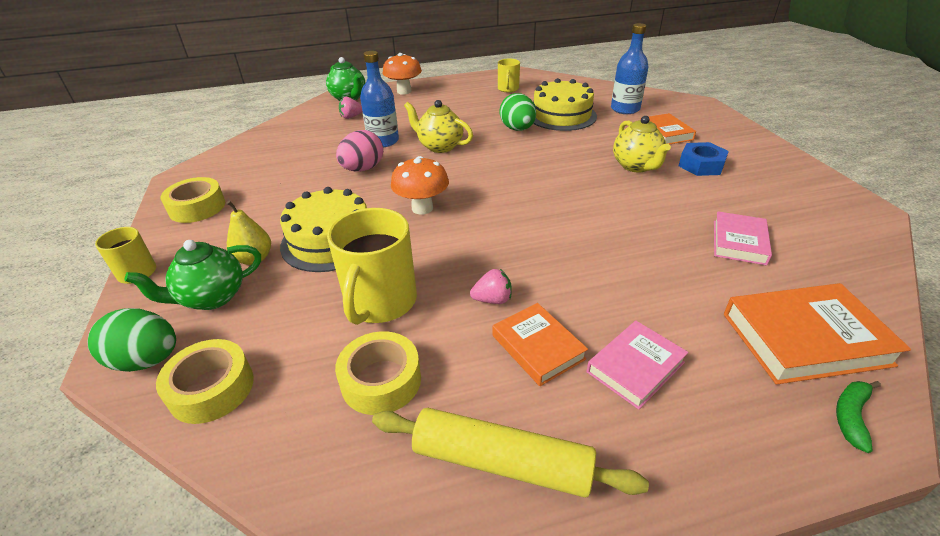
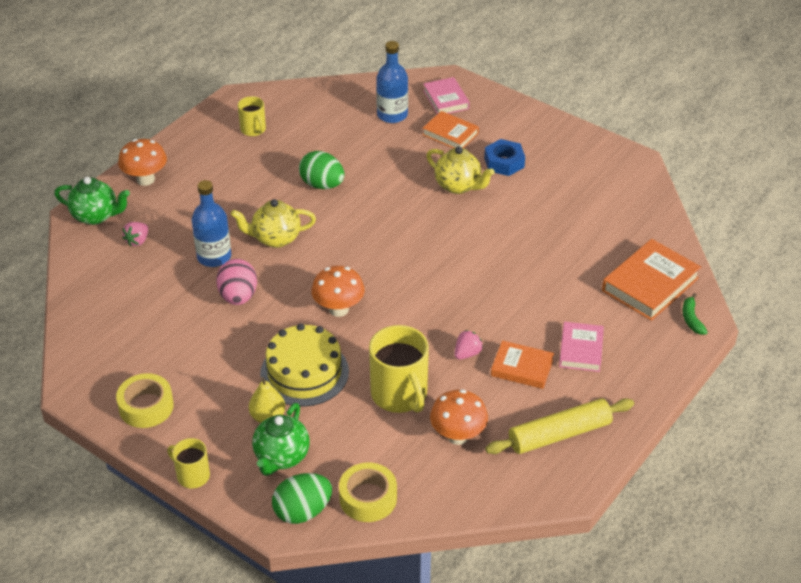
camera: 40 degrees left, 5 degrees up
yellow tape [335,331,421,415] -> orange mushroom [430,389,488,445]
yellow cake [533,78,597,131] -> none
pink book [714,211,772,266] -> pink book moved to [423,77,470,114]

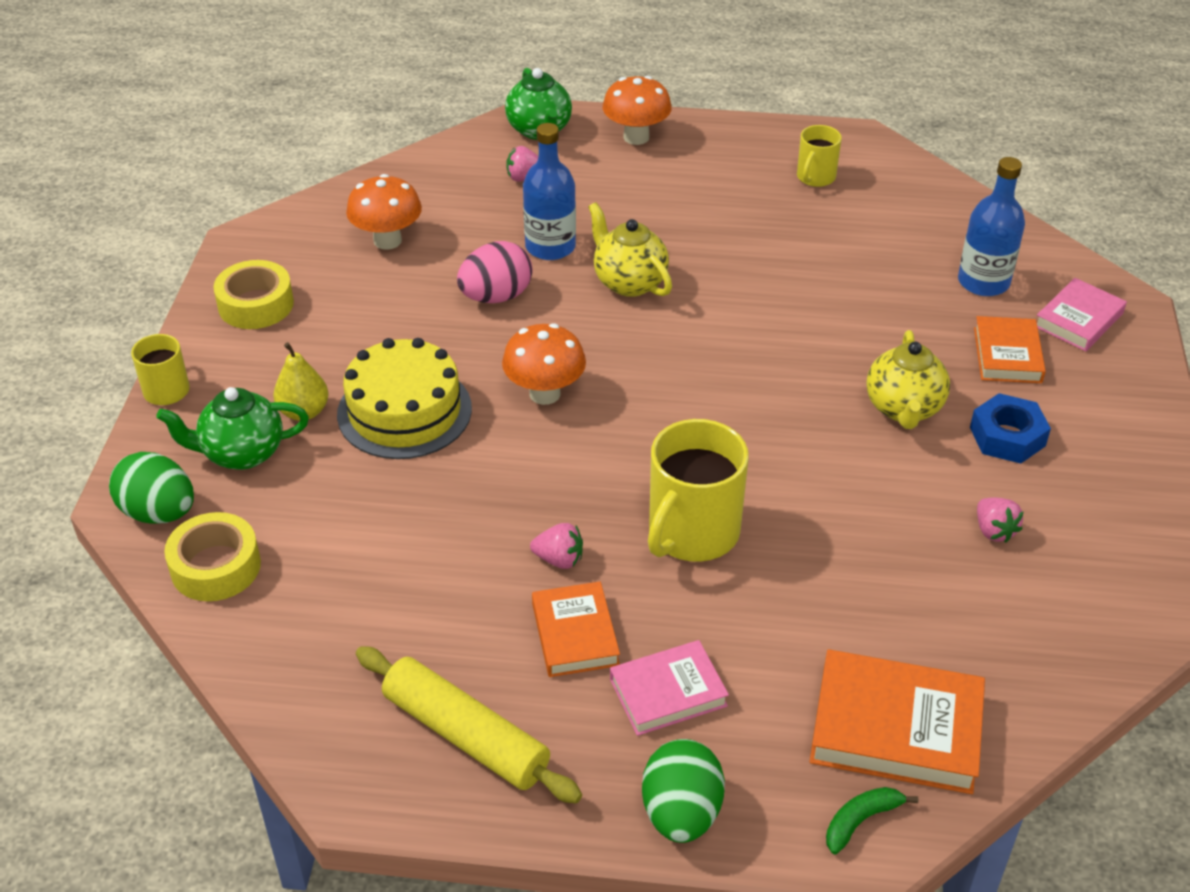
camera: 60 degrees right, 0 degrees up
green egg [299,151,344,189] -> green egg moved to [642,739,725,843]
yellow mug [369,325,429,413] -> yellow mug moved to [648,419,749,562]
orange mushroom [430,389,488,445] -> orange mushroom moved to [346,174,422,250]
none -> pink strawberry [977,498,1024,543]

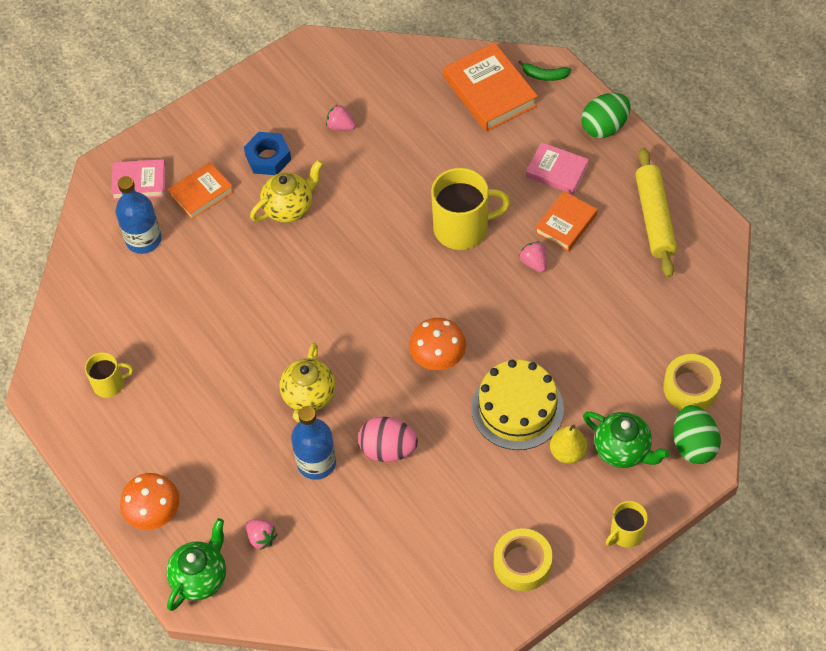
camera: 130 degrees left, 15 degrees up
orange mushroom [346,174,422,250] -> none
pink strawberry [977,498,1024,543] -> pink strawberry turned 90 degrees counterclockwise [326,104,356,131]

